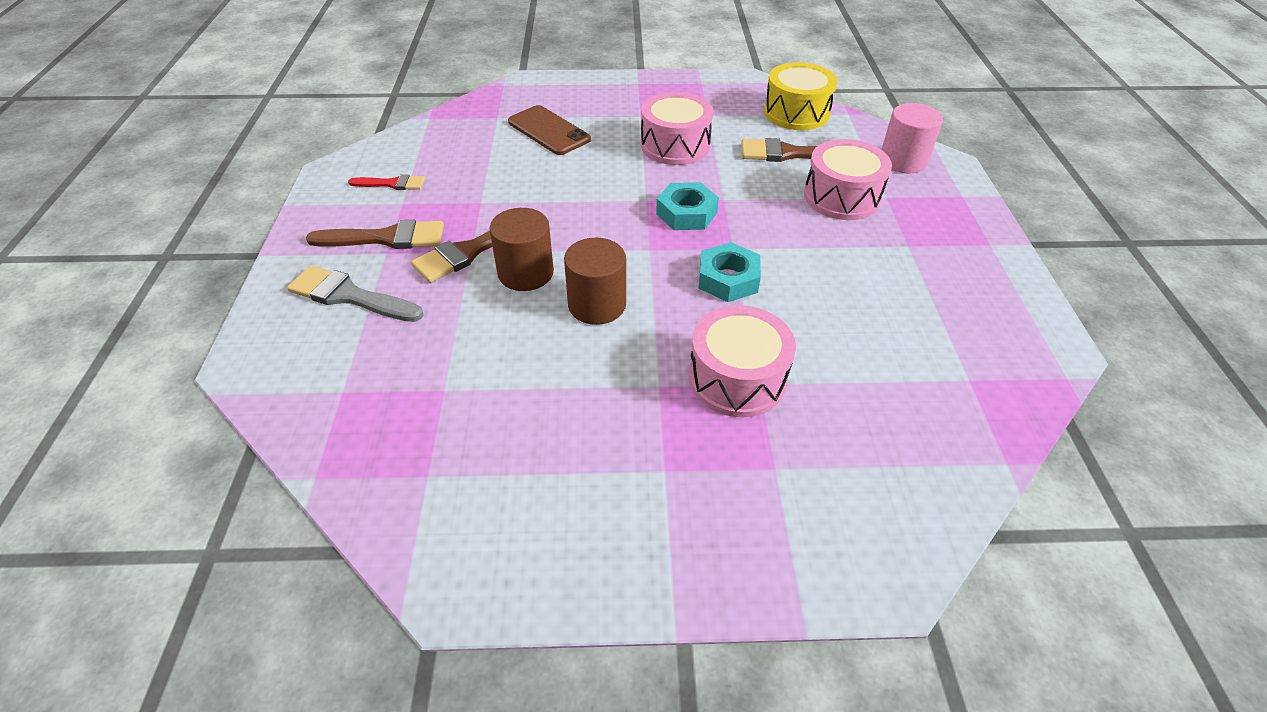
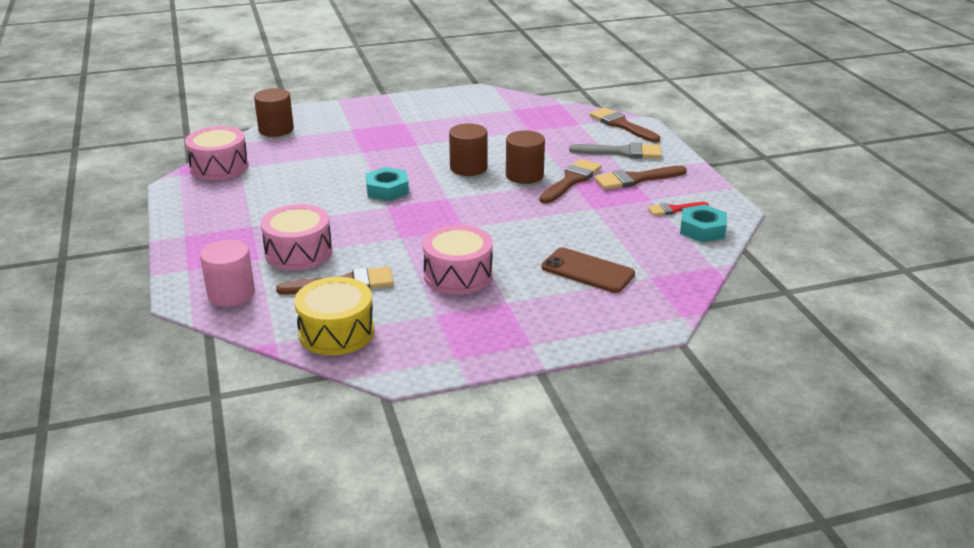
camera: 165 degrees right, 15 degrees down
turquoise nut [656,182,719,230] -> turquoise nut moved to [680,205,727,242]
pink drum [689,305,796,417] -> pink drum moved to [185,126,249,180]
none -> brown cylinder [254,88,294,137]
none -> brown brush [590,108,660,143]

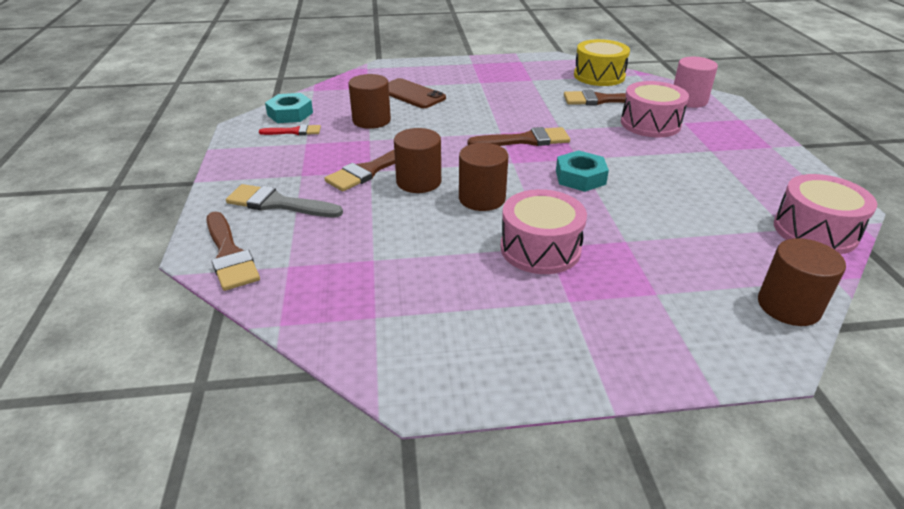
camera: 170 degrees left, 5 degrees up
pink drum [422,225,493,295] -> pink drum moved to [501,189,587,274]
brown brush [594,166,687,190] -> brown brush moved to [467,127,570,146]
none -> brown cylinder [349,74,391,129]

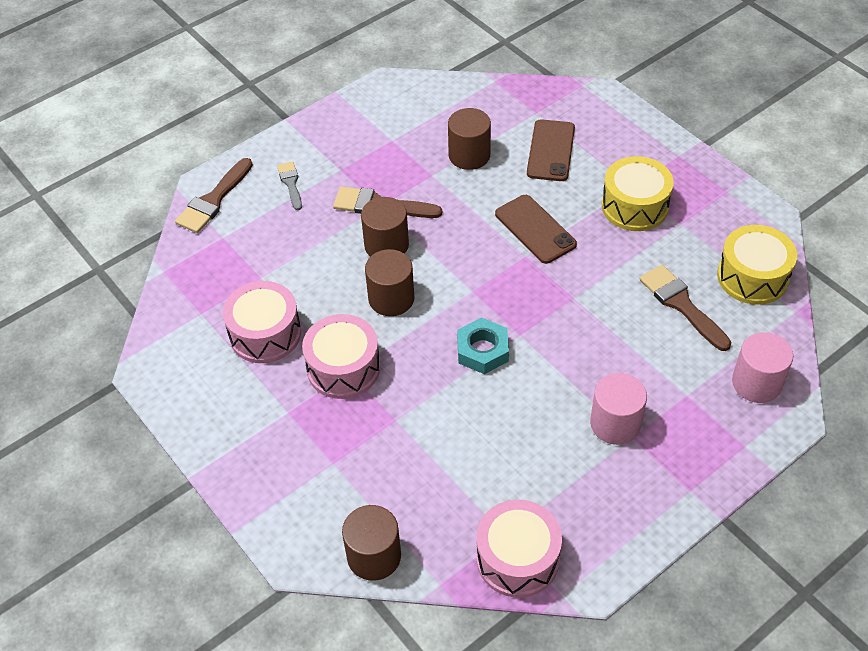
camera: 60 degrees right, 15 degrees up
grey brush [226,184,343,217] -> grey brush [277,161,302,210], size x0.61
red brush [259,124,321,135] -> none
turquoise nut [265,93,313,123] -> none
brown brush [467,127,570,146] -> none
pink drum [621,81,689,137] -> pink drum moved to [223,281,301,363]
none -> brown phone [495,195,577,264]
none -> pink cylinder [590,373,647,445]
none -> yellow drum [602,156,674,231]

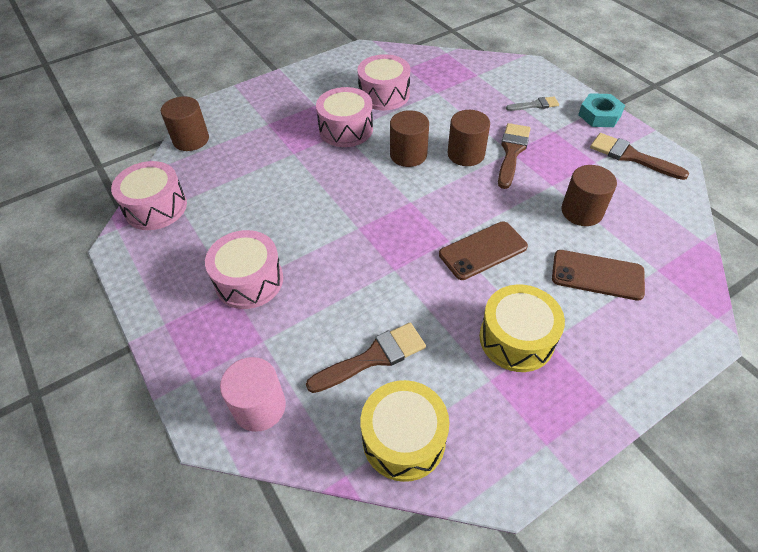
camera: 95 degrees right, 0 degrees up
brown brush [175,158,253,233] -> brown brush moved to [590,133,689,180]
turquoise nut [457,317,509,374] -> turquoise nut moved to [578,93,625,127]
pink cylinder [590,373,647,445] -> pink drum [205,230,283,309]

